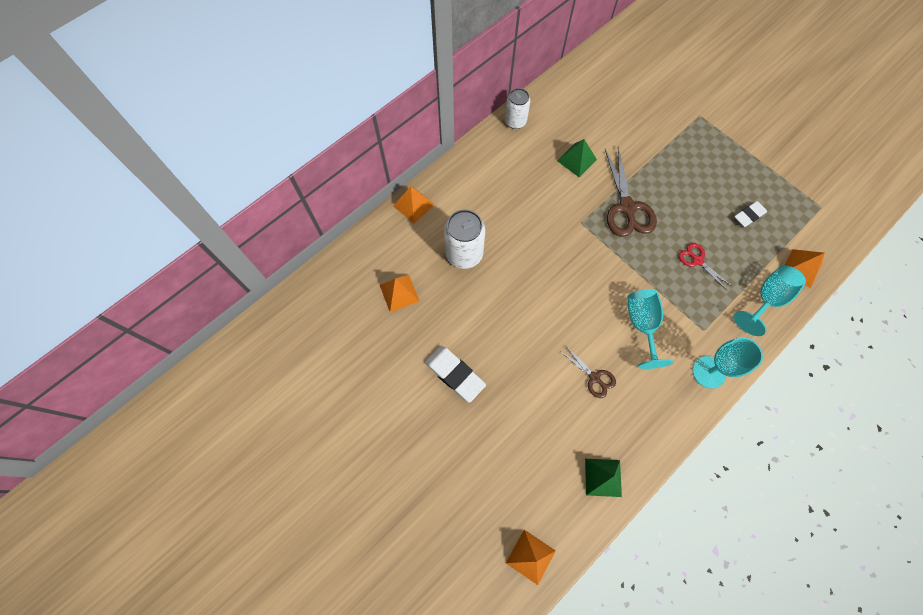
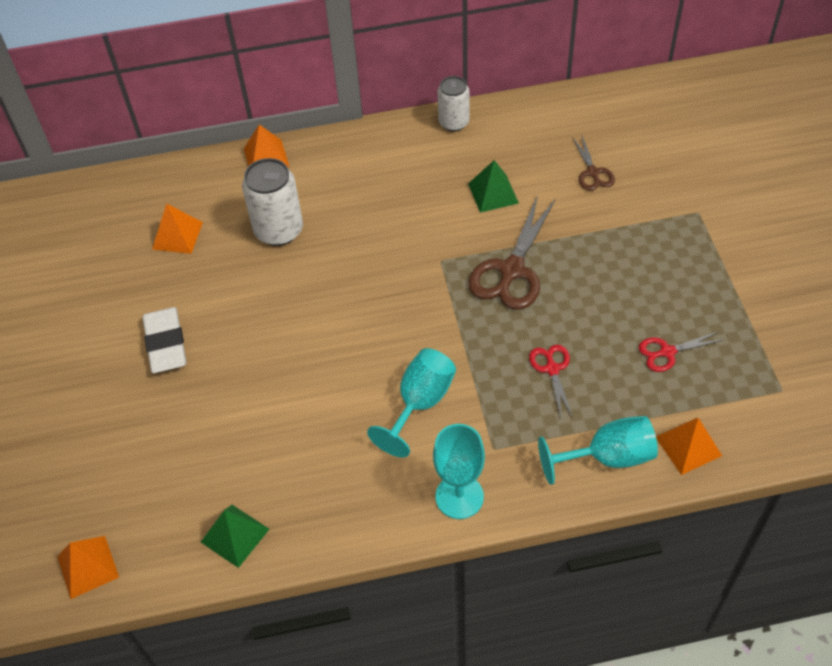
camera: 35 degrees right, 15 degrees down
brown scissors [560,345,616,398] -> brown scissors moved to [572,136,615,191]
white eraser [734,201,767,227] -> red scissors [639,332,722,372]

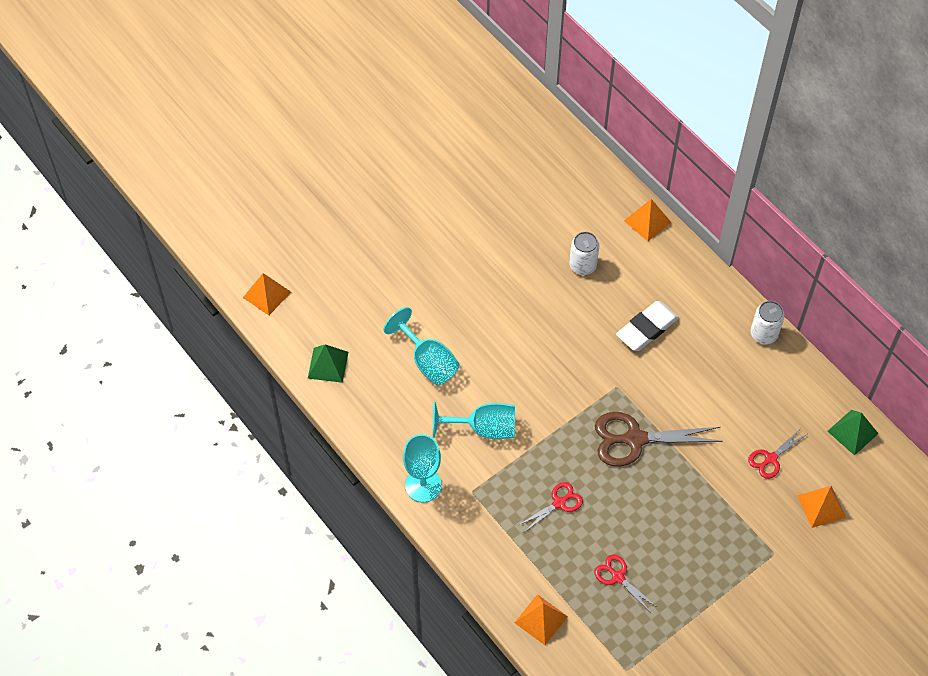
camera: 60 degrees right, 5 degrees up
white eraser [142,307,186,373] -> white eraser moved to [616,301,679,351]
orange pyramid [152,203,203,254] -> orange pyramid moved to [797,486,846,528]
white can [242,158,303,246] -> white can [569,232,599,275], size x0.65
green pyramid [468,160,519,213] -> green pyramid moved to [827,410,879,456]
turquoise goblet [538,416,658,485] -> turquoise goblet moved to [383,307,459,385]
brown scissors [572,136,615,191] -> red scissors [748,428,807,479]

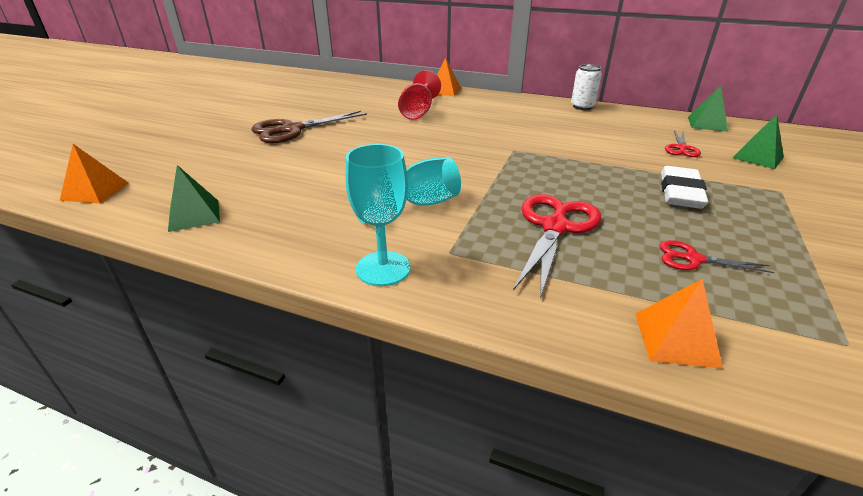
camera: 30 degrees left, 25 degrees down
turquoise goblet [383,307,459,385] -> none
red scissors [519,482,583,532] -> red scissors [513,194,601,298], size x1.85
white can [569,232,599,275] -> red goblet [398,70,441,120]
brown scissors [595,412,723,467] -> brown scissors moved to [251,111,367,143]
white eraser [616,301,679,351] -> white eraser moved to [661,166,709,209]
orange pyramid [797,486,846,528] -> green pyramid [733,114,784,169]

